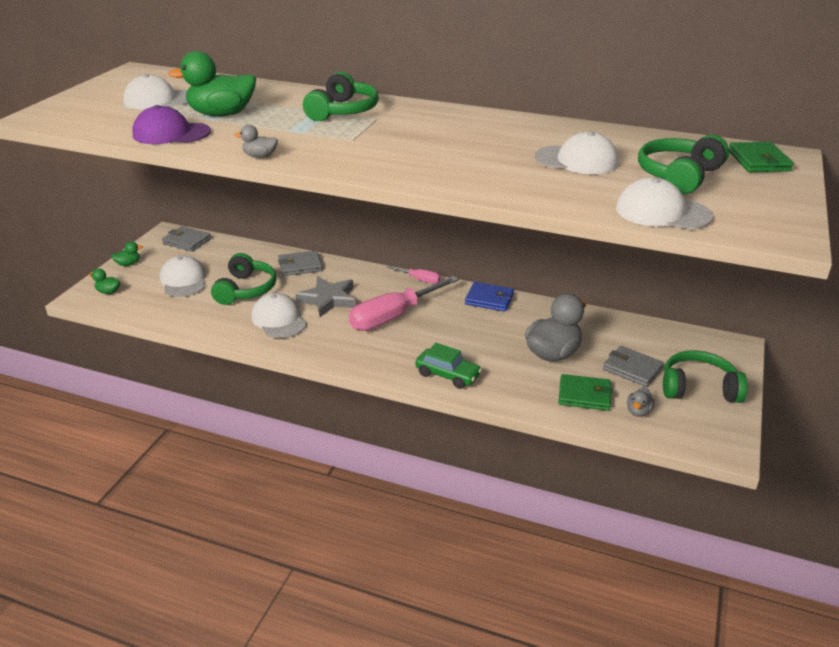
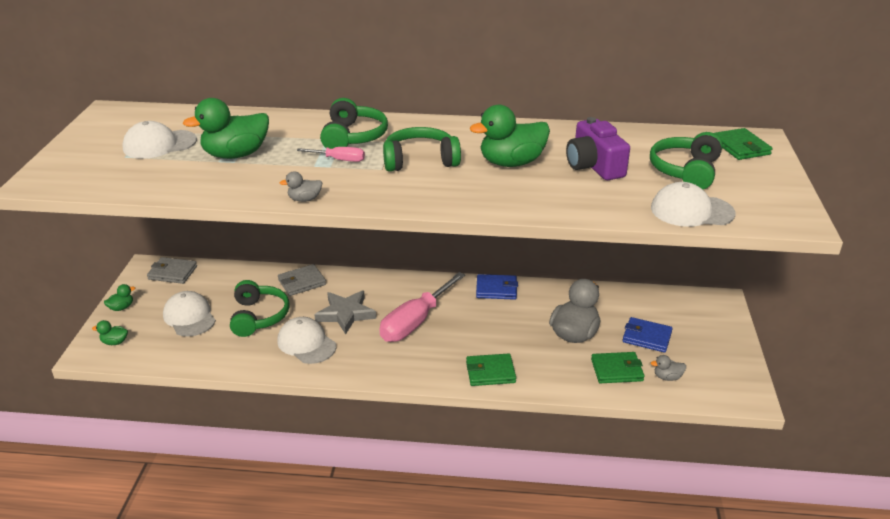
camera: 15 degrees left, 0 degrees up
purple cap [132,105,211,144] -> none
pink screwdriver [387,265,441,284] -> pink screwdriver moved to [297,147,365,162]
green car [415,343,482,389] -> green wallet [466,354,516,386]
white cap [535,132,619,174] -> purple camera [566,117,630,180]
grey wallet [603,346,664,387] -> blue wallet [622,317,673,353]
grey duck [627,388,654,417] -> grey duck turned 75 degrees clockwise [651,355,686,381]
green headphones [663,350,748,403] -> green headphones moved to [383,127,461,172]
none -> green duck [470,105,550,167]

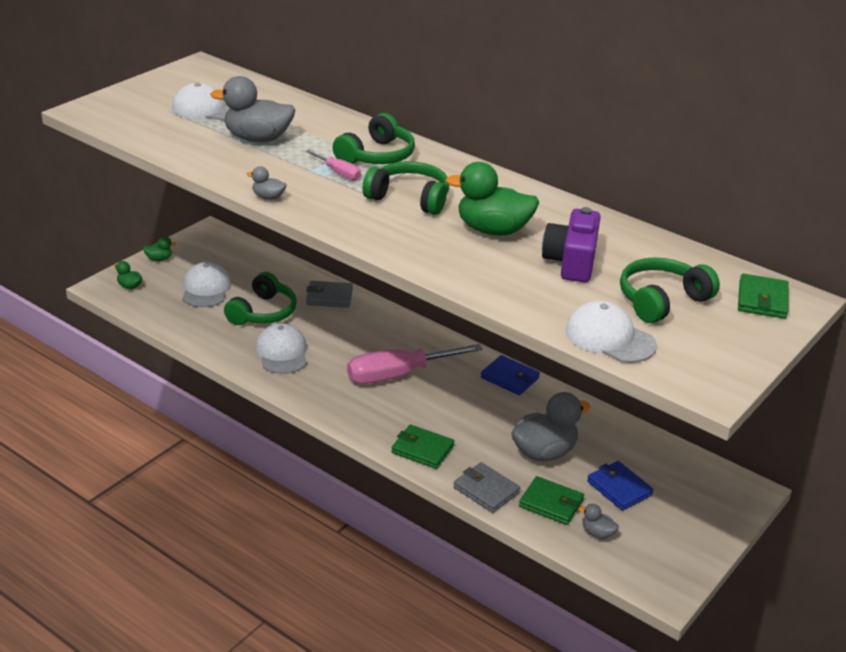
camera: 30 degrees right, 0 degrees up
grey wallet [147,257,197,284] -> grey wallet moved to [453,462,520,513]
green duck [183,98,269,159] -> grey duck [210,76,296,142]
grey star [314,290,376,334] -> none

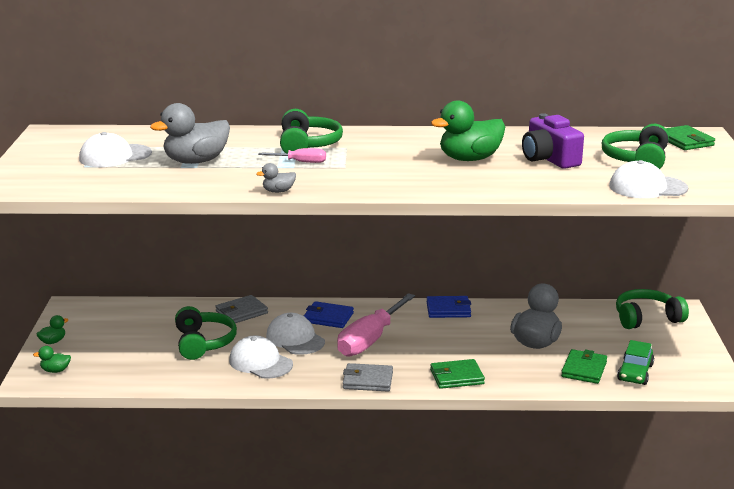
camera: 35 degrees left, 10 degrees down
white cap [182,262,231,307] -> white cap moved to [266,313,325,355]
green headphones [362,161,449,215] -> green headphones moved to [616,289,689,329]
grey wallet [453,462,520,513] -> grey wallet moved to [343,363,393,391]
green wallet [519,476,584,525] -> green wallet turned 60 degrees counterclockwise [561,349,607,384]
grey duck [578,504,619,539] -> green car [617,340,654,385]
blue wallet [587,461,654,511] -> blue wallet moved to [304,301,354,328]

